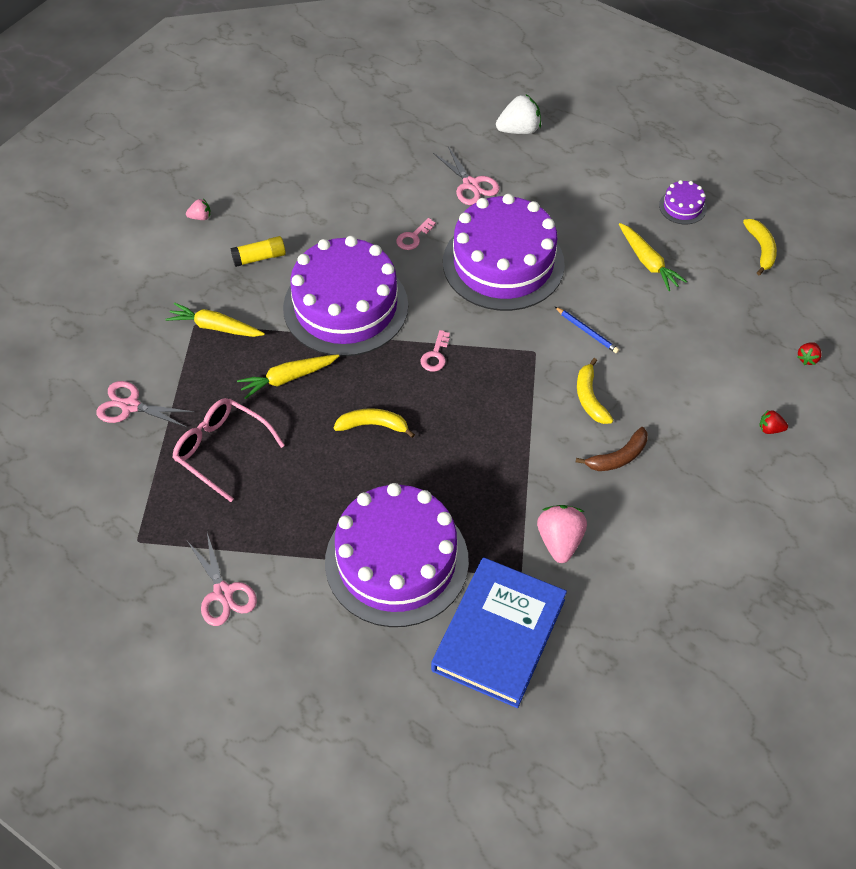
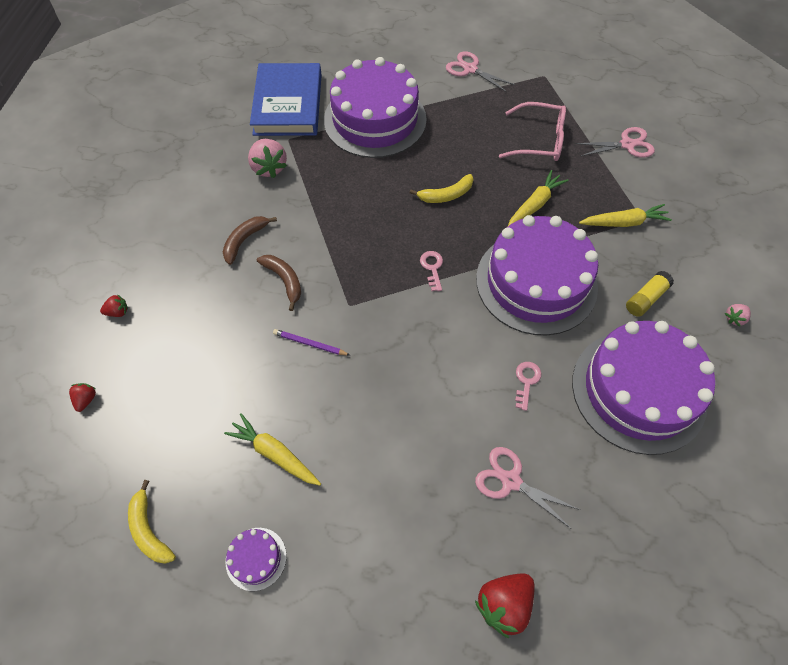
camera: 155 degrees right, 5 degrees up
purple cake [443,194,565,311] -> purple cake moved to [572,321,715,455]
white strawberry [496,95,541,134] -> red strawberry [475,573,534,638]
blue pencil [555,307,619,353] -> purple pencil [273,329,350,355]
yellow banana [577,358,613,424] -> brown banana [257,255,301,311]

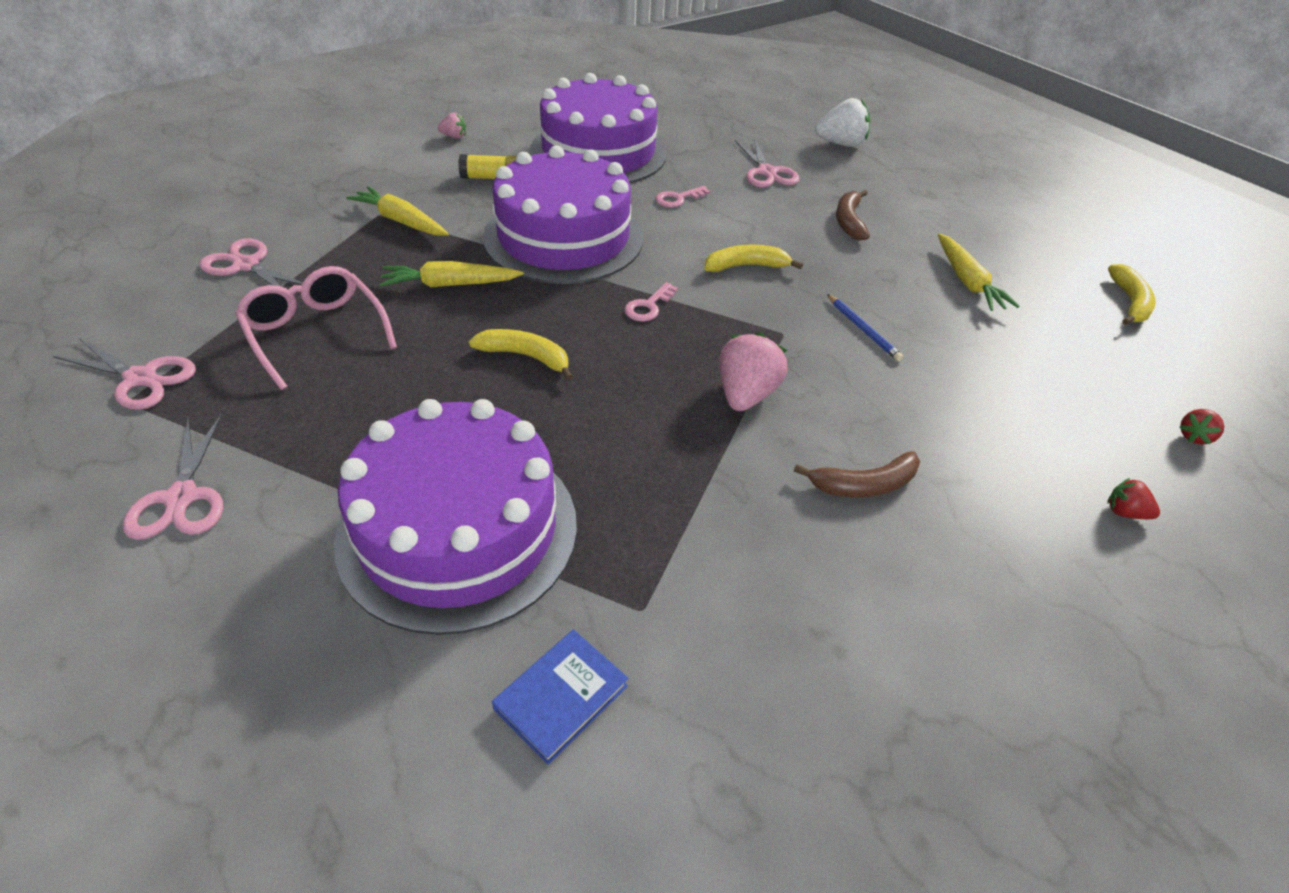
camera: 140 degrees left, 15 degrees down
purple cake [225,528,286,591] -> none
pink strawberry [248,139,287,178] -> pink strawberry moved to [719,332,788,411]
blue book [250,63,322,136] -> blue book [492,630,628,765], size x0.46
brown banana [257,255,301,311] -> brown banana moved to [836,190,870,240]
purple pencil [273,329,350,355] -> blue pencil [827,294,903,361]
red strawberry [475,573,534,638] -> white strawberry [815,98,870,147]
none -> pink scissors [53,338,196,410]
none -> yellow banana [705,245,803,272]

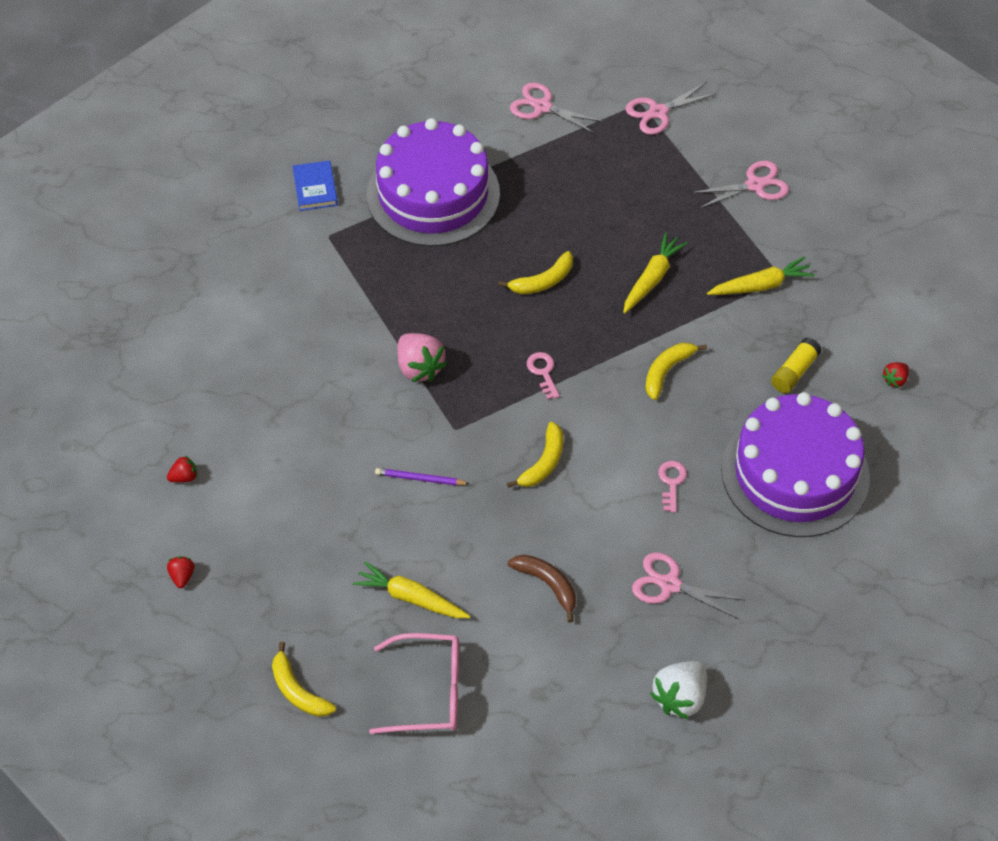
camera: 130 degrees right, 10 degrees up
pink glasses [235,266,397,390] -> pink glasses moved to [369,633,459,734]
pink strawberry [437,113,466,139] -> red strawberry [882,362,909,388]
purple cake [483,146,643,284] -> yellow banana [645,343,707,400]
brown banana [794,451,920,497] -> none
blue pencil [827,294,903,361] -> purple pencil [375,468,470,485]

